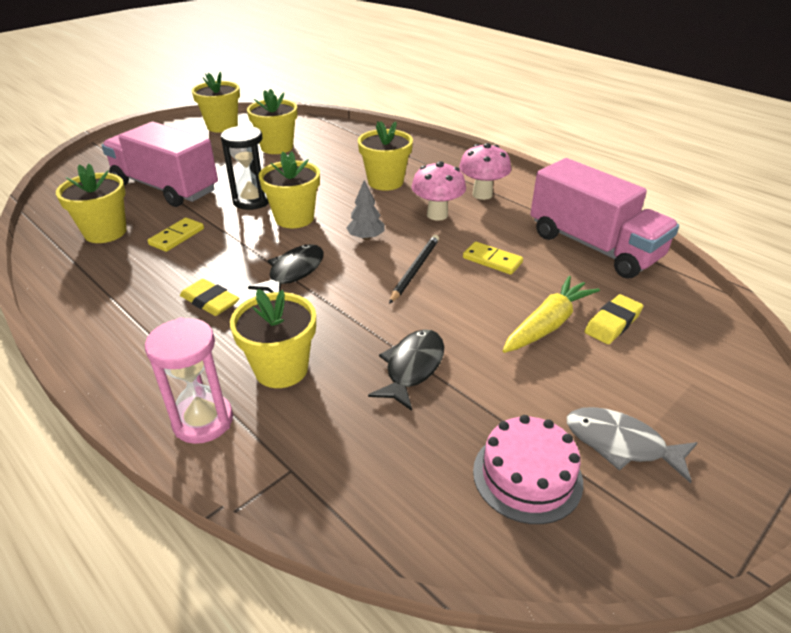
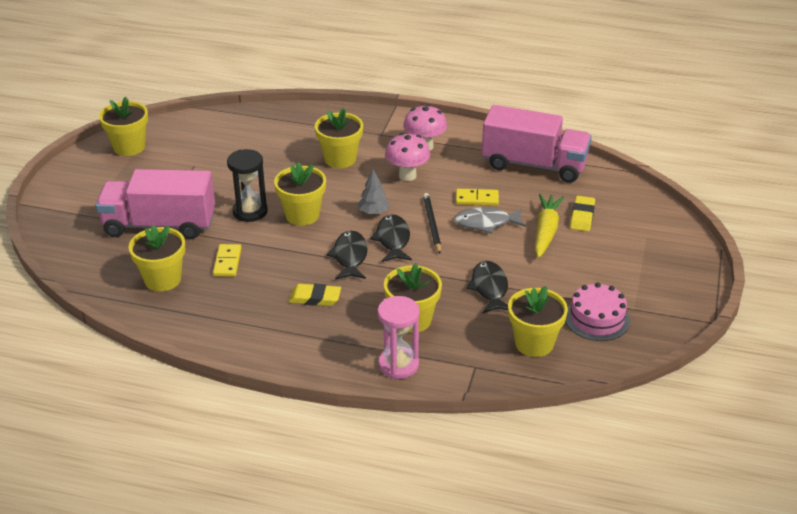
camera: 30 degrees left, 0 degrees up
yellow flower pot [247,89,297,154] -> yellow flower pot moved to [508,286,568,357]
grey fish [567,407,697,483] -> grey fish moved to [454,207,526,234]
none -> black fish [370,214,412,262]

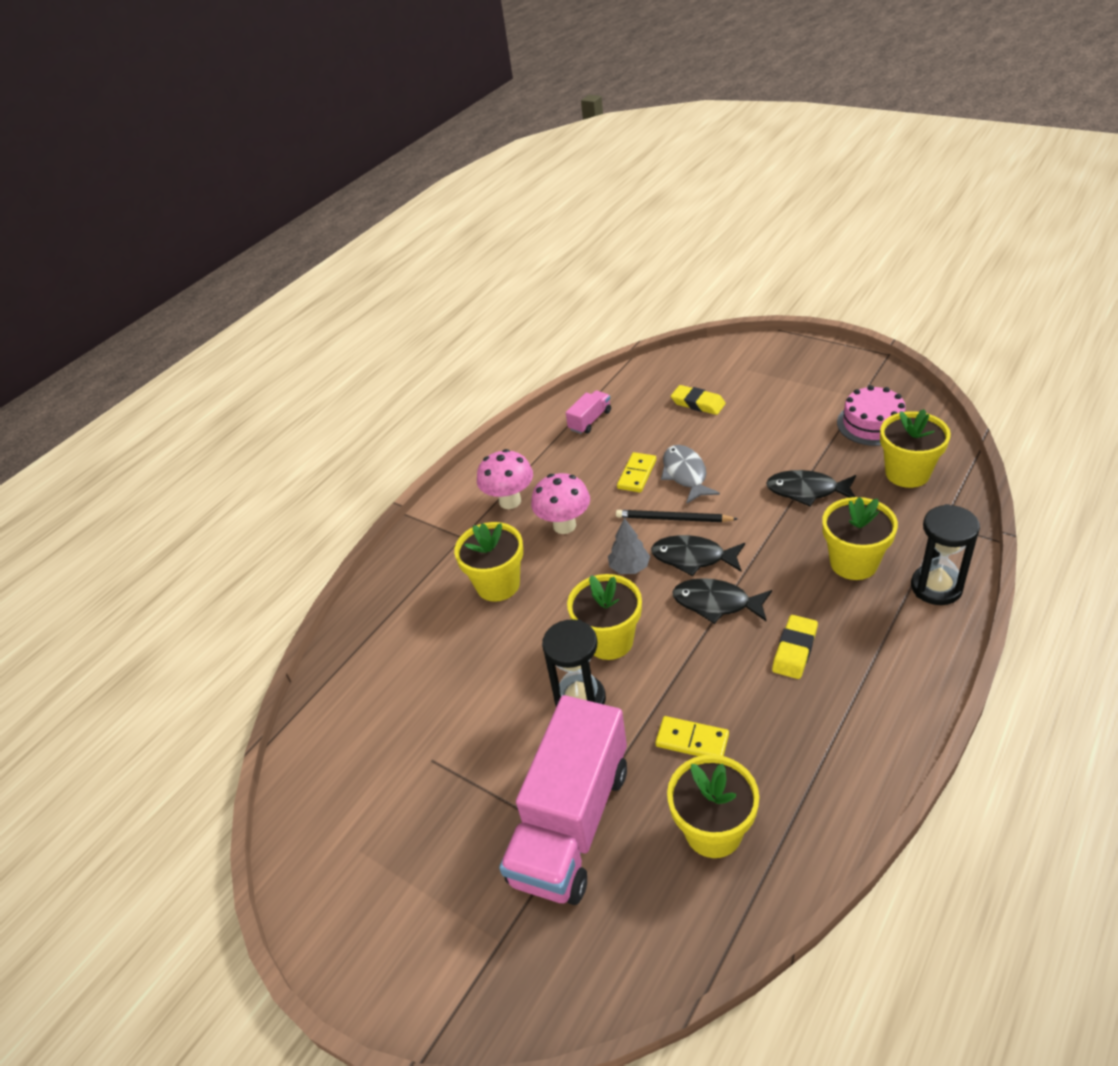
camera: 65 degrees left, 5 degrees up
yellow flower pot [99,96,148,156] -> none
pink hourglass [378,296,420,379] -> black hourglass [911,504,980,605]
grey fish [454,207,526,234] -> grey fish turned 150 degrees clockwise [661,445,720,504]
pink truck [482,105,592,183] -> pink truck [566,390,611,434], size x0.43
yellow carrot [535,194,564,258] -> none

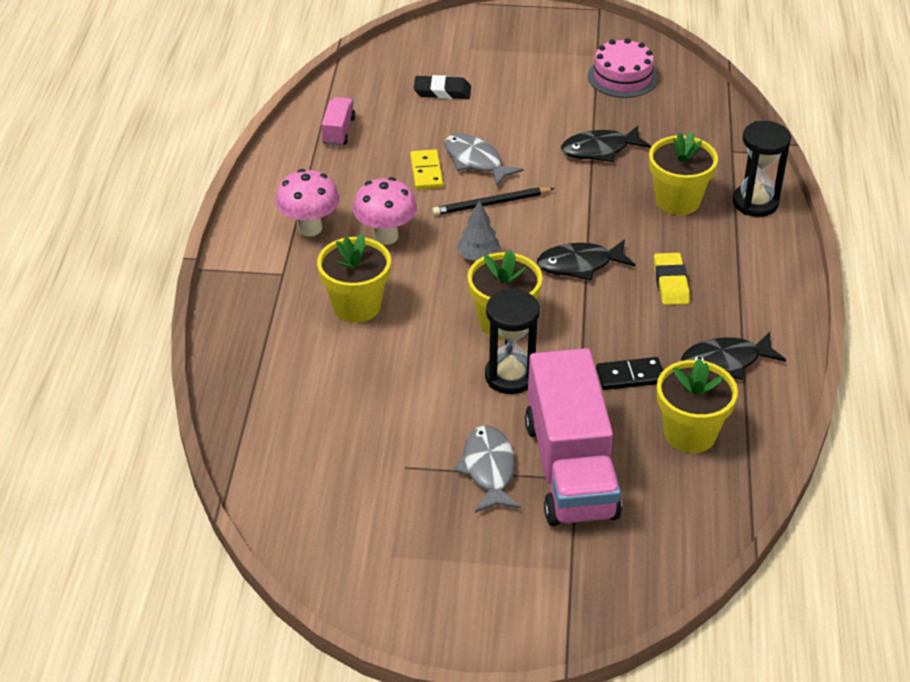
camera: 35 degrees left, 0 degrees up
black fish [651,535,745,576] -> black fish moved to [681,332,786,380]
yellow domino [655,716,729,756] -> black domino [596,357,663,390]
yellow eraser [671,385,726,415] -> black eraser [414,75,471,99]
yellow flower pot [880,409,951,488] -> none
none -> grey fish [454,425,521,513]

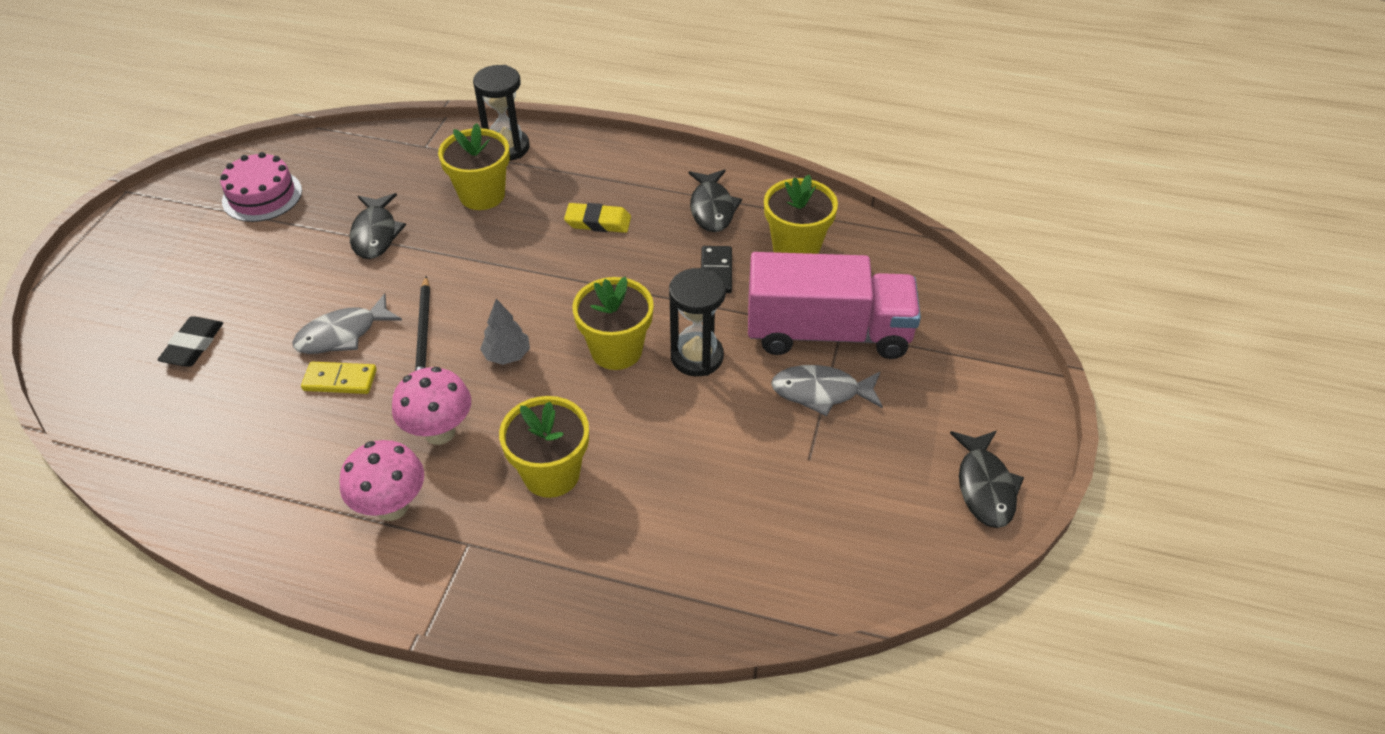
camera: 80 degrees left, 5 degrees up
pink truck [321,97,355,146] -> none
black fish [537,239,635,281] -> black fish moved to [950,431,1024,528]

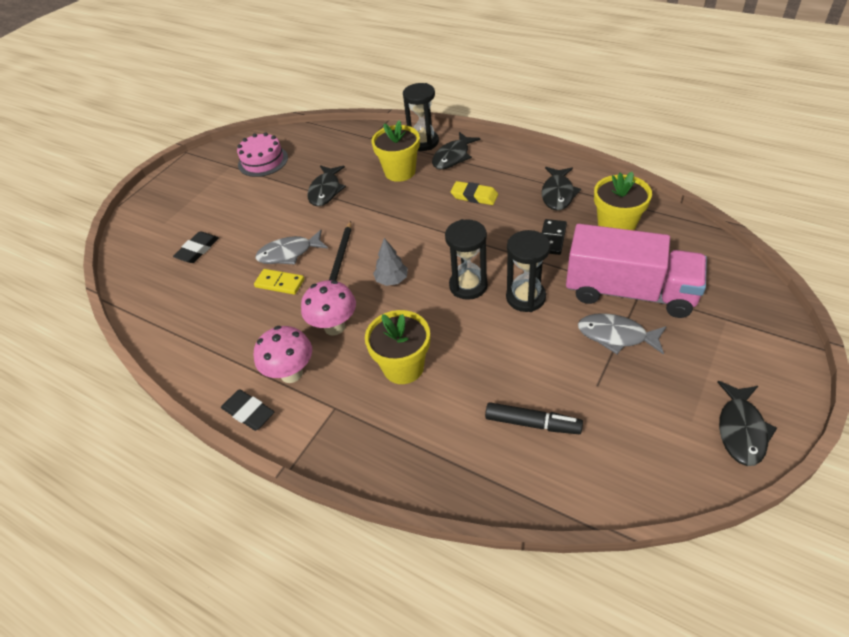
camera: 20 degrees right, 0 degrees up
yellow flower pot [572,277,654,370] -> black hourglass [445,219,488,300]
none -> black eraser [221,389,274,431]
none -> black fish [432,132,481,169]
none -> black marker [485,402,583,434]

